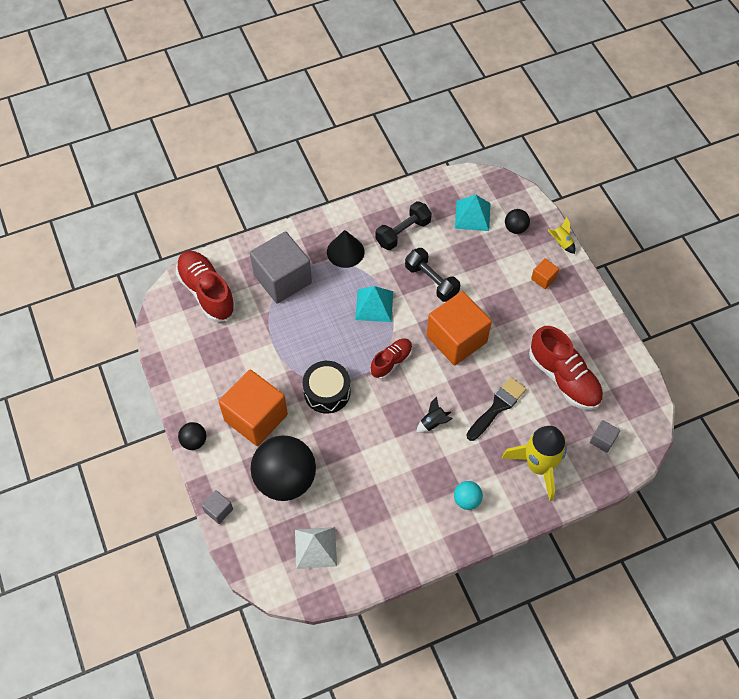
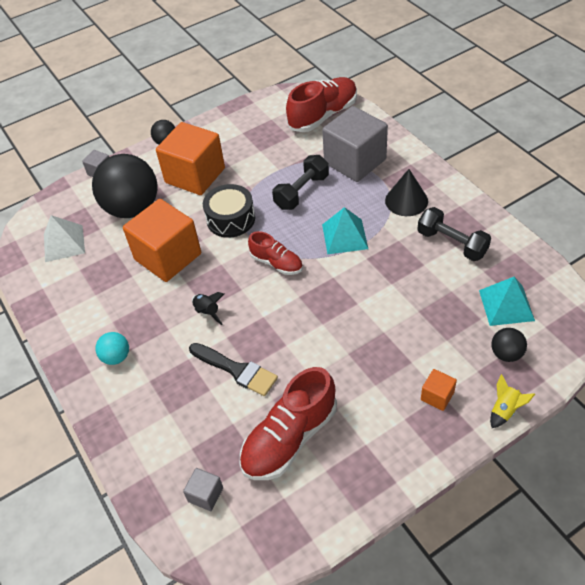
camera: 85 degrees right, 10 degrees down
black dumbbell [405,248,460,302] -> black dumbbell moved to [272,155,329,210]
orange cube [427,291,492,365] -> orange cube moved to [123,199,201,282]
yellow rocket [502,426,567,501] -> none

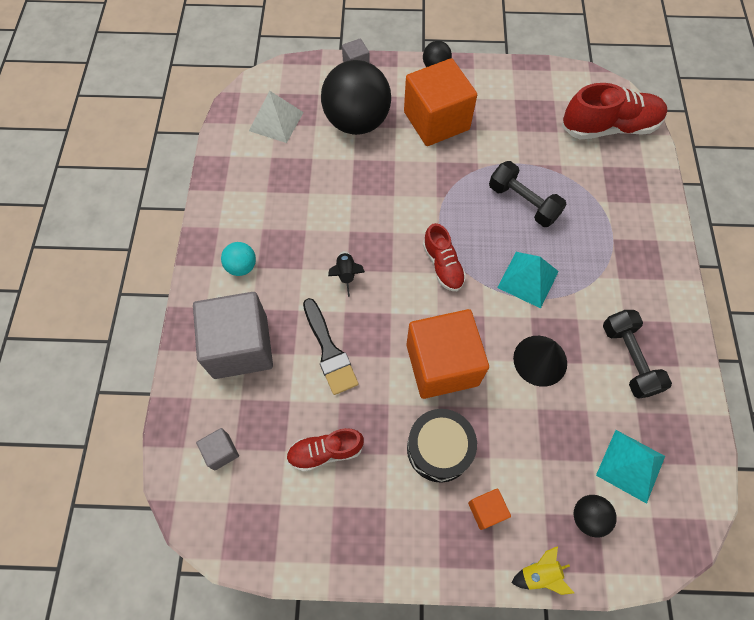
camera: 30 degrees right, 15 degrees up
orange cube [123,199,201,282] -> orange cube moved to [406,309,489,399]
black drum [203,184,255,238] -> black drum moved to [407,409,477,483]
red shoe [240,367,337,480] -> red shoe [286,428,364,472], size x0.59
black dumbbell [272,155,329,210] -> black dumbbell turned 60 degrees clockwise [489,161,566,227]
grey cube [322,106,388,182] -> grey cube moved to [193,292,273,379]
black cone [385,169,428,216] -> black cone moved to [513,336,567,387]

